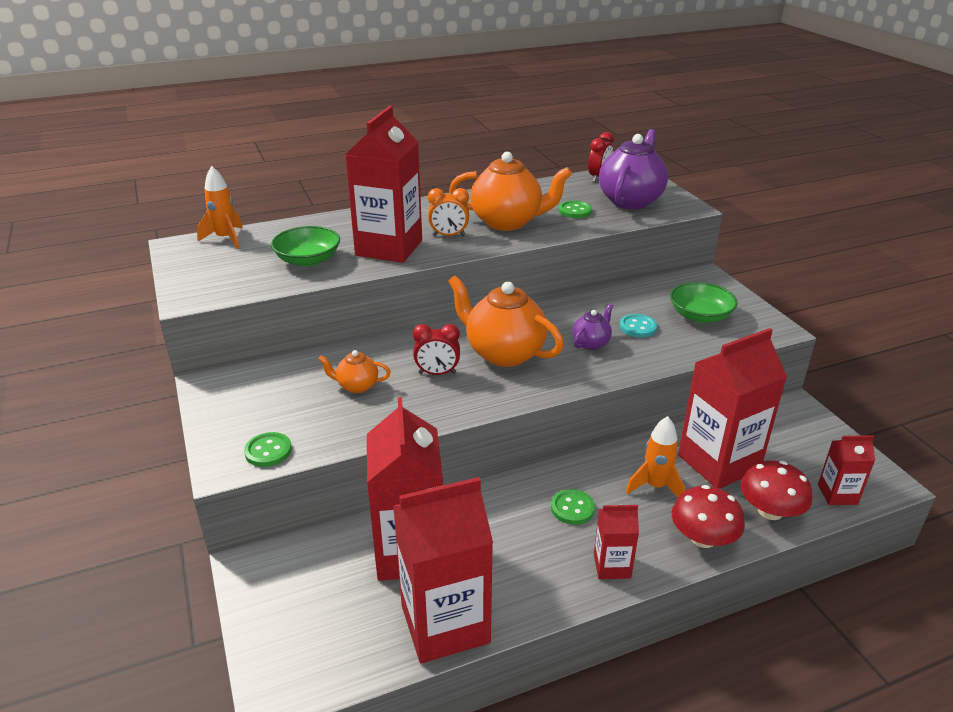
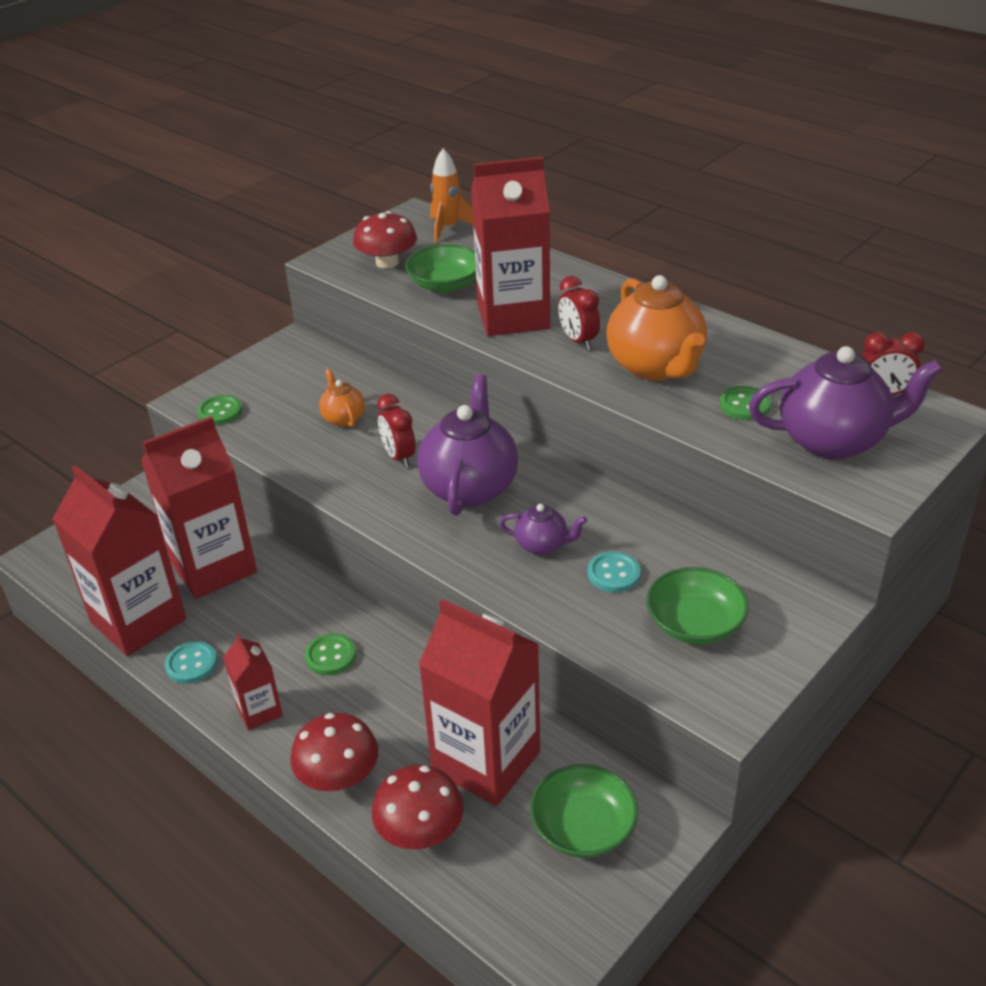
camera: 65 degrees right, 5 degrees up
orange clock [428,188,469,236] -> red clock [558,276,600,350]
orange teapot [448,275,564,367] -> purple teapot [417,374,518,516]
orange rocket [626,416,685,497] -> none
red carton [818,435,875,505] -> none
none -> turquoise button [165,641,217,684]
none -> red mushroom [353,211,417,268]
none -> green bowl [530,764,638,858]

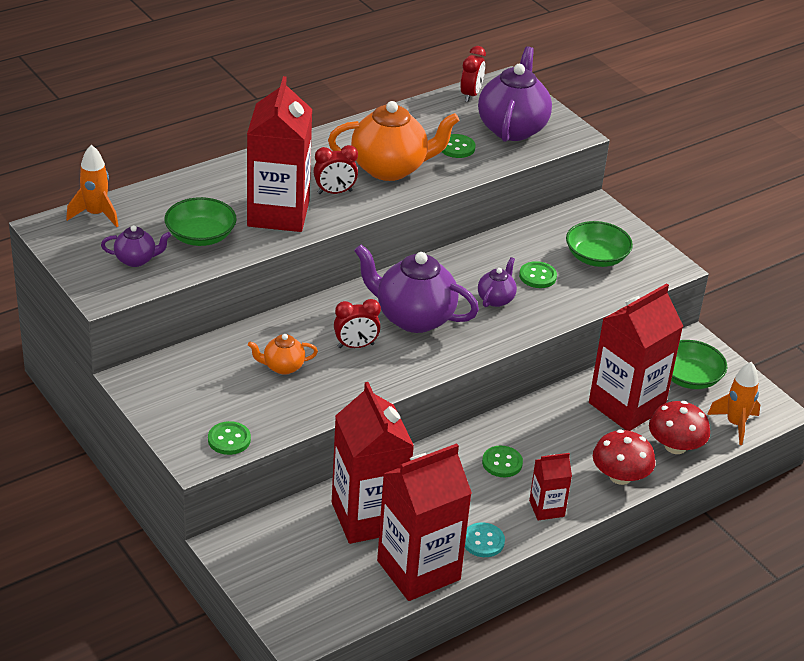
camera: 80 degrees left, 0 degrees up
red mushroom [353,211,417,268] -> purple teapot [101,225,171,267]
turquoise button [588,551,641,592] -> green button [519,261,557,288]
none -> orange rocket [707,362,760,445]

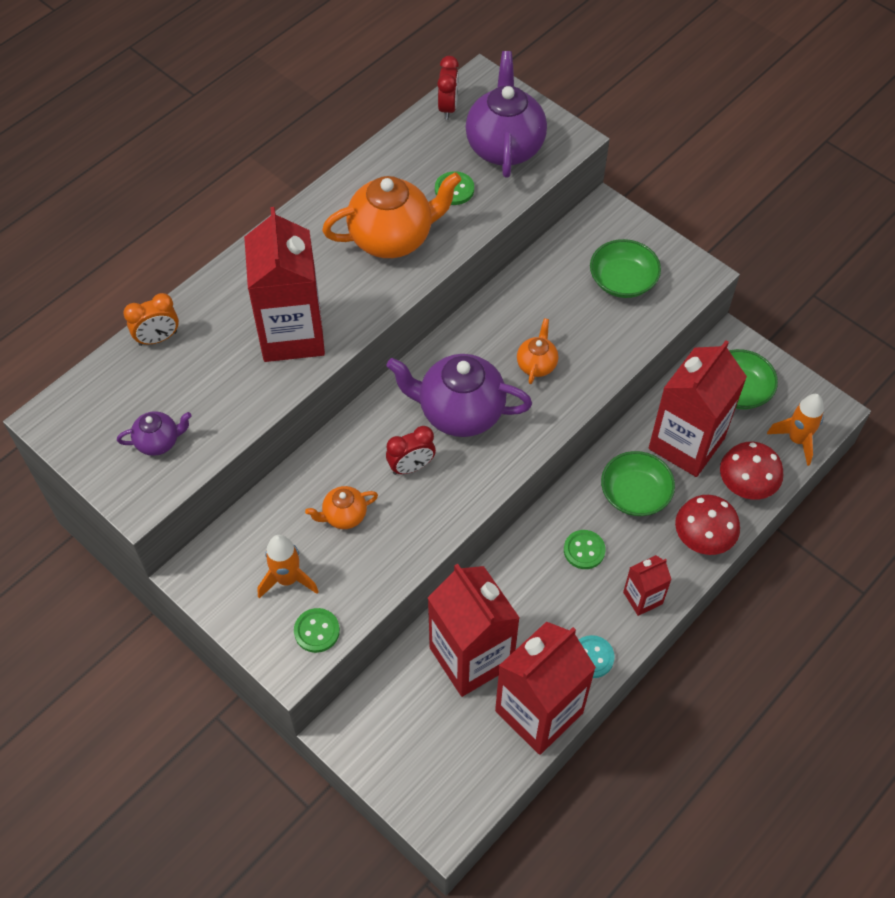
camera: 10 degrees left, 20 degrees up
orange rocket [66,145,118,227] -> orange rocket moved to [258,535,319,599]
green bowl [164,197,237,246] -> green bowl moved to [601,451,675,516]
red clock [313,145,358,194] -> none
purple teapot [478,257,517,307] -> orange teapot [517,318,558,384]
green button [519,261,557,288] -> none
none -> orange clock [123,293,179,346]

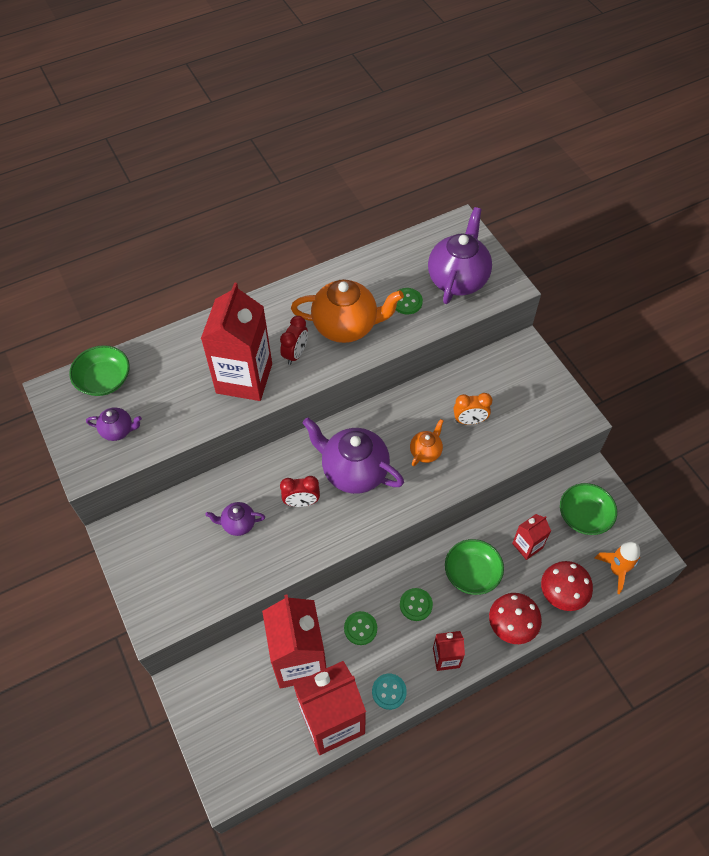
camera: 20 degrees right, 0 degrees up
orange clock [123,293,179,346] -> orange clock moved to [454,393,492,425]
orange rocket [258,535,319,599] -> none
green button [294,608,340,653] -> green button moved to [344,611,377,645]
orange teapot [305,486,378,529] -> purple teapot [205,502,265,536]
red clock [437,56,459,120] -> red clock moved to [280,316,308,365]
green bowl [590,239,661,298] -> green bowl moved to [69,345,130,396]
red carton [649,340,747,477] -> red carton [512,514,551,560], size x0.49

